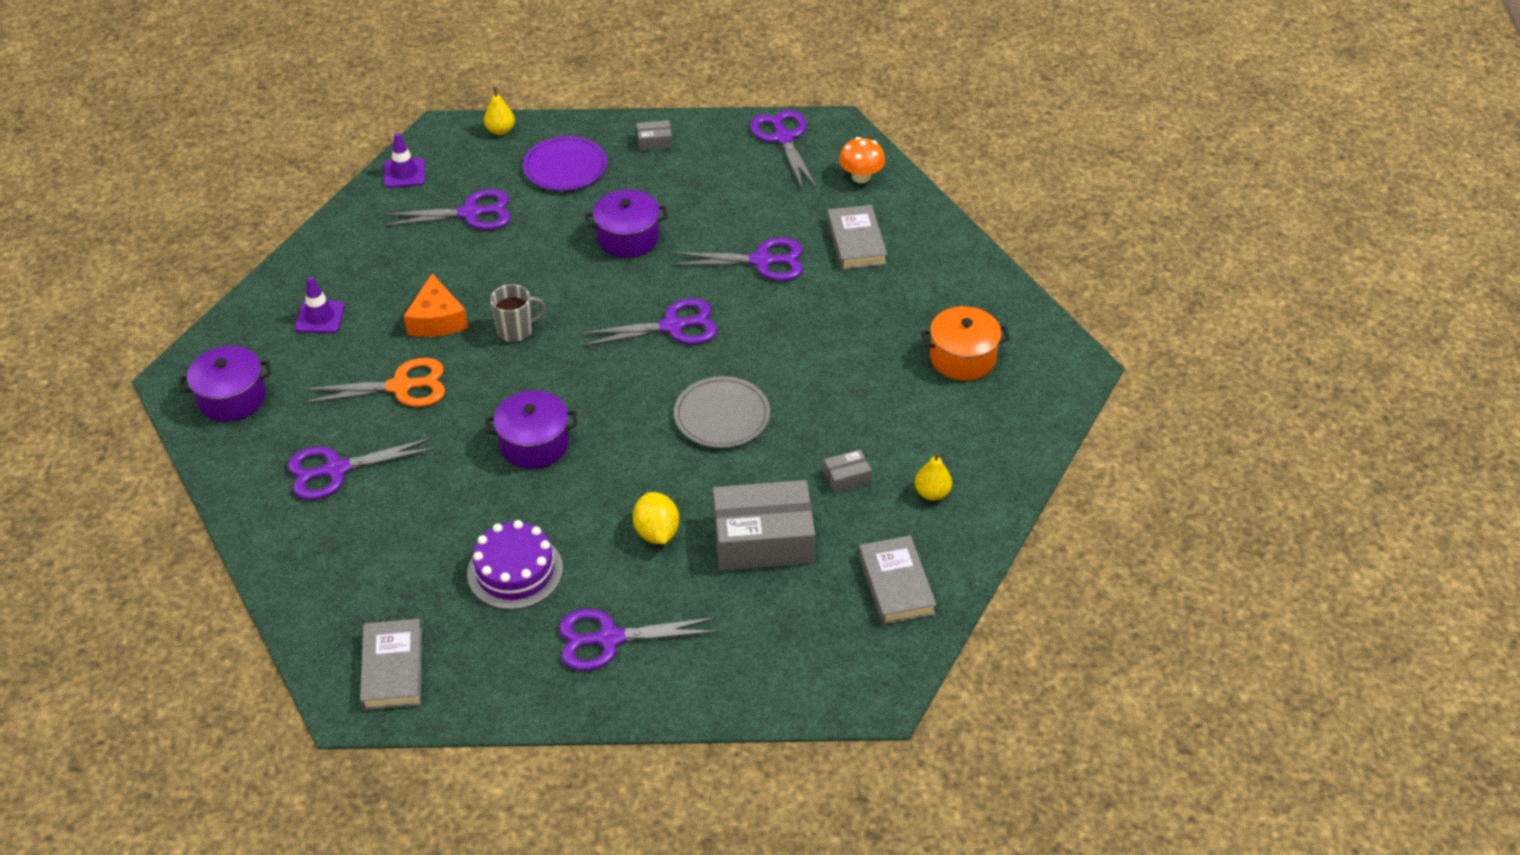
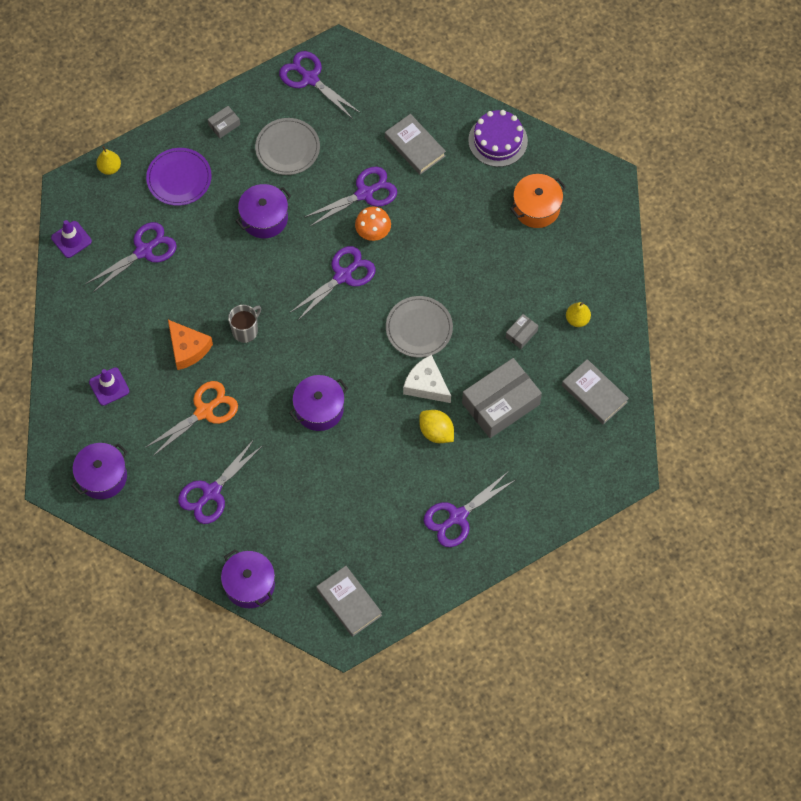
camera: 30 degrees left, 20 degrees up
purple cake [467,520,563,610] -> purple cake moved to [468,110,528,167]
orange mushroom [839,137,885,183] -> orange mushroom moved to [355,206,391,241]
none -> purple pot [221,549,275,608]
none -> grey plate [255,118,320,175]
none -> white cheese [403,355,451,403]

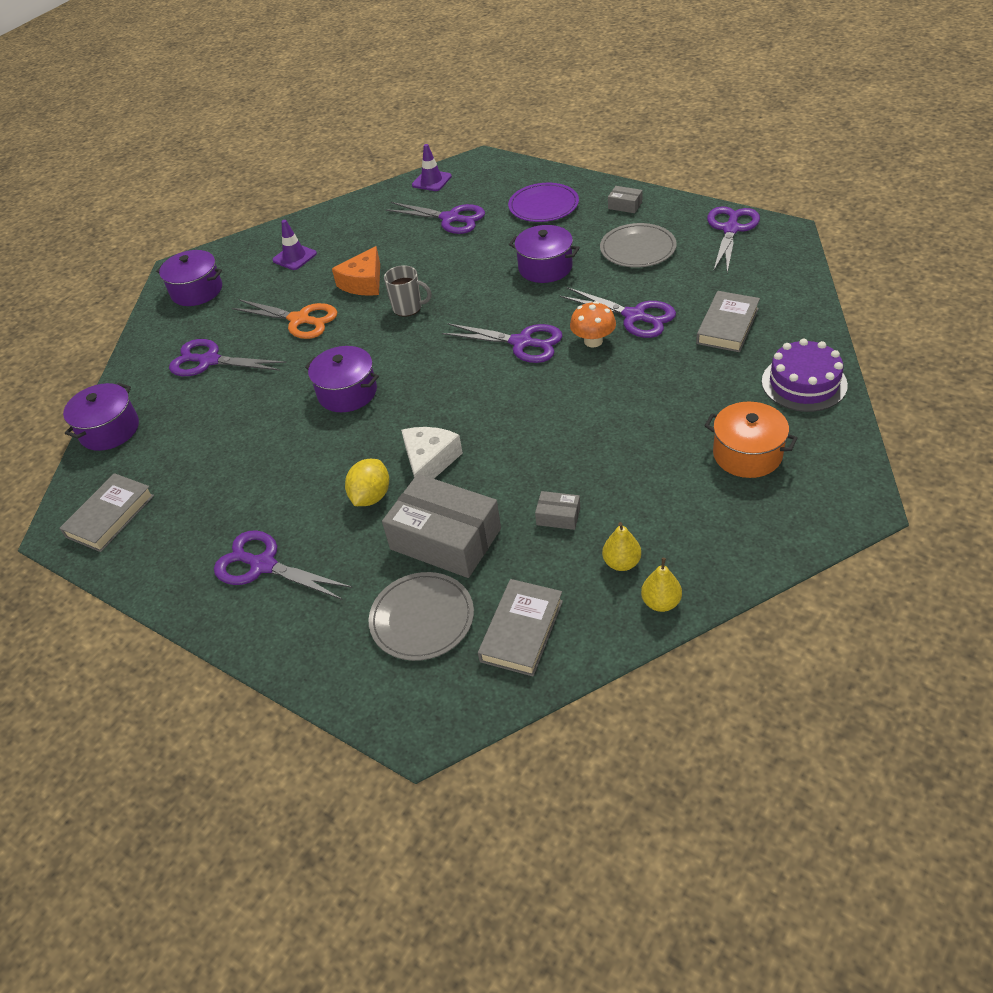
camera: 70 degrees right, 20 degrees down
yellow pear [96,146,121,175] -> yellow pear moved to [641,558,682,612]
grey plate [386,296,453,358] -> grey plate moved to [369,572,474,661]

